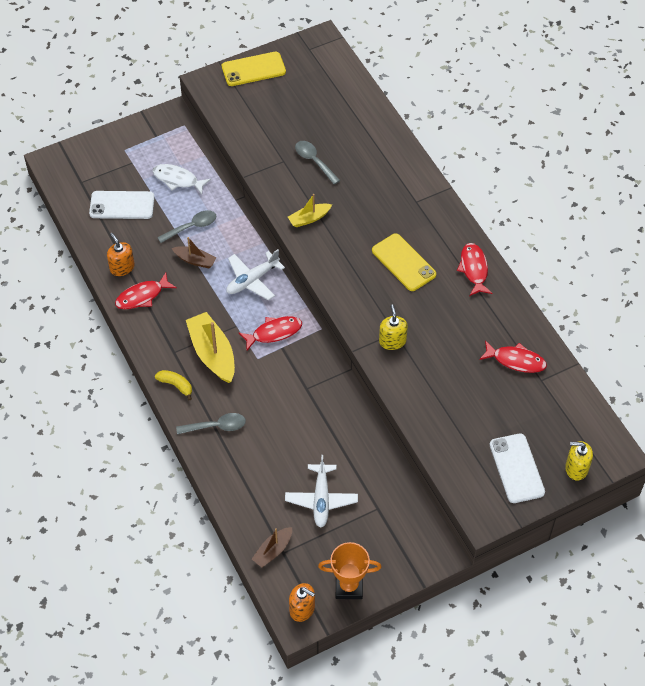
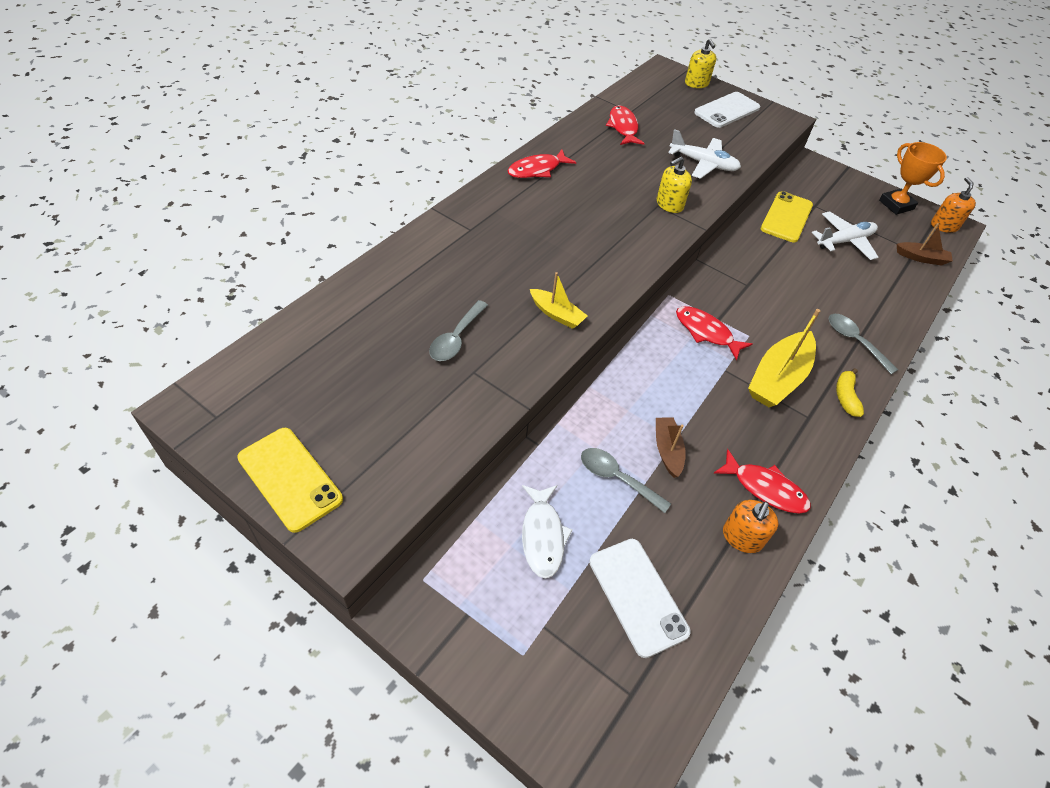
camera: 120 degrees left, 5 degrees down
white plane [227,249,285,300] -> white plane moved to [668,129,741,179]
yellow phone [372,233,436,291] -> yellow phone moved to [761,191,813,242]

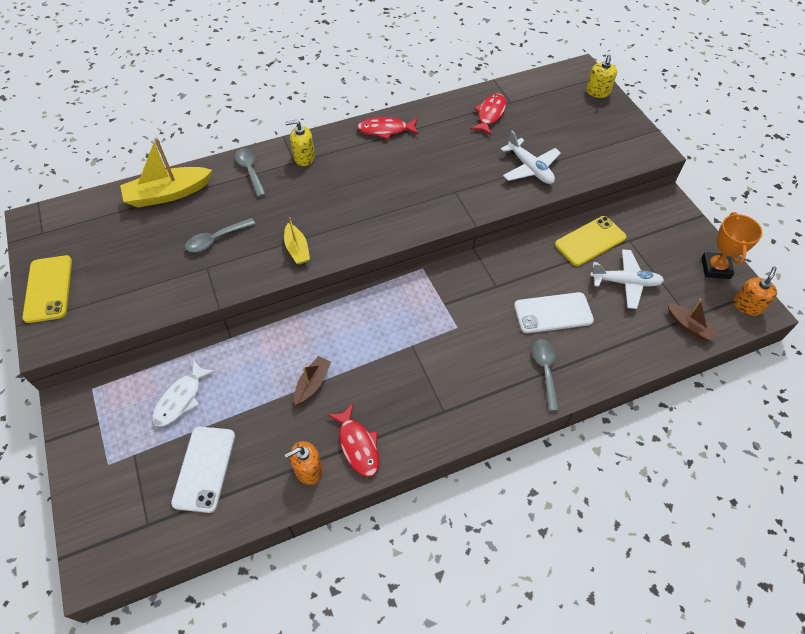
camera: 35 degrees right, 5 degrees up
grey spoon [581,448,671,513] -> grey spoon moved to [235,148,266,197]
yellow soap dispenser [657,156,692,213] -> yellow soap dispenser moved to [285,120,315,166]
red fish [676,306,752,361] -> none
white phone [694,92,760,128] -> white phone moved to [514,292,594,333]
yellow boat [748,309,820,407] -> yellow boat moved to [120,138,212,208]
yellow banana [836,368,864,417] -> none

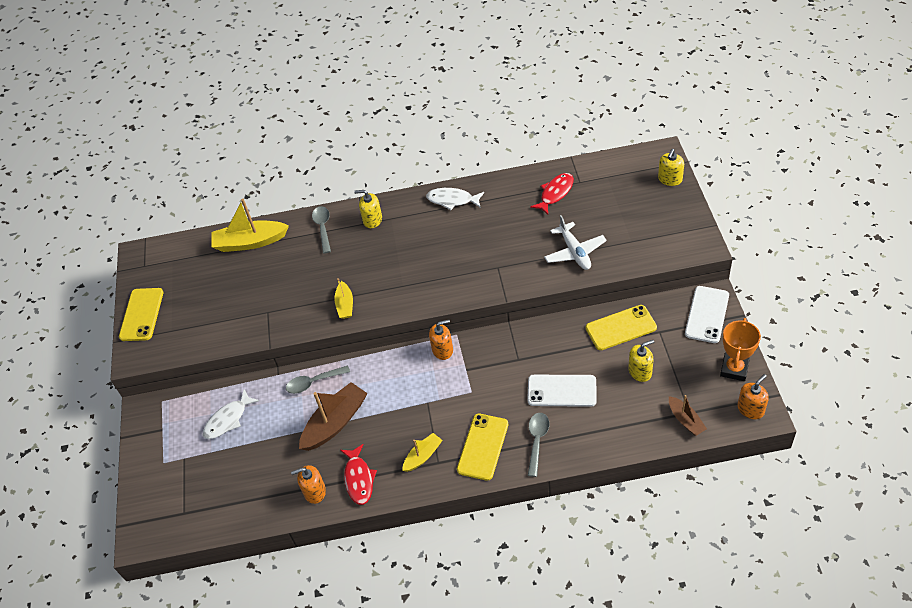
camera: 20 degrees right, 5 degrees down
white phone [171,426,235,513] -> white phone moved to [685,286,729,343]
grey spoon [185,218,255,252] -> grey spoon moved to [286,366,350,394]
brown boat [294,356,331,405] -> brown boat [299,382,368,451], size x1.78
red fish [357,117,419,140] -> white fish [426,188,484,210]
white plane [590,249,664,309] -> yellow soap dispenser [628,340,654,382]
none -> yellow boat [402,433,443,472]
none -> orange soap dispenser [429,320,453,360]
none -> yellow phone [457,414,508,481]

